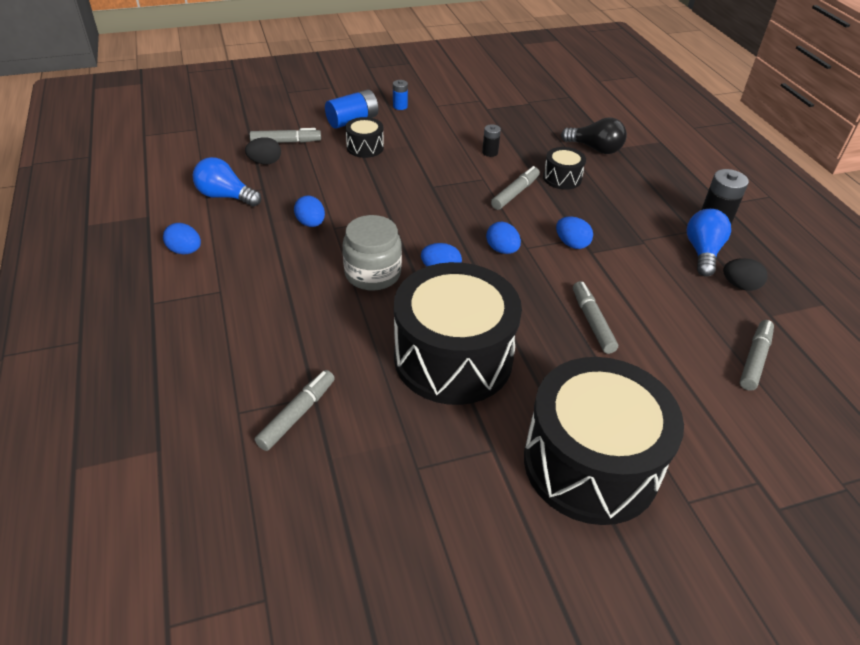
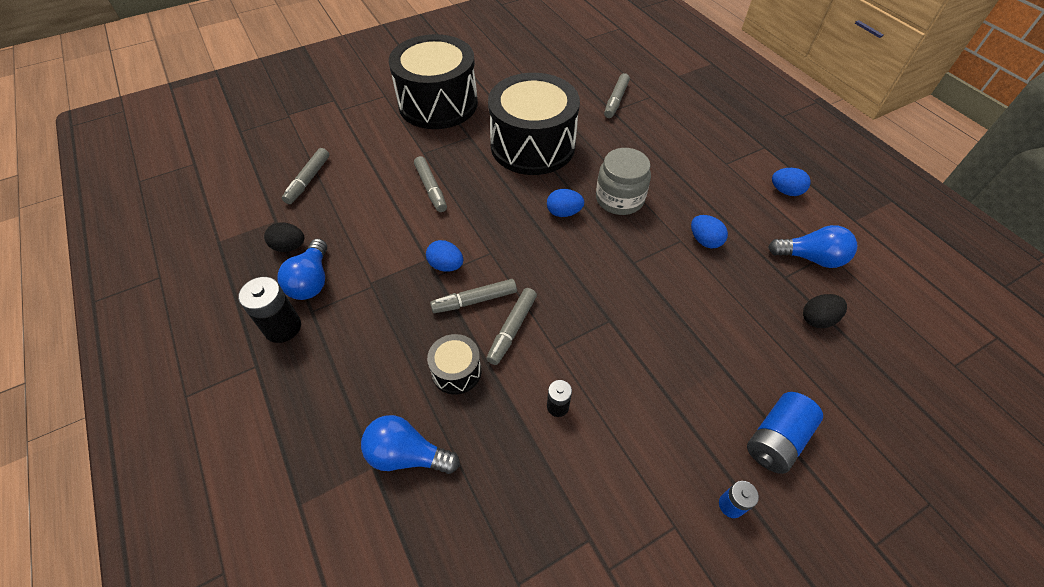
camera: 170 degrees right, 10 degrees up
grey marker [250,128,321,143] -> grey marker moved to [430,279,517,313]
black drum [345,117,384,158] -> none
blue egg [486,222,521,254] -> none
black light bulb [561,117,627,154] -> blue light bulb [361,415,460,474]

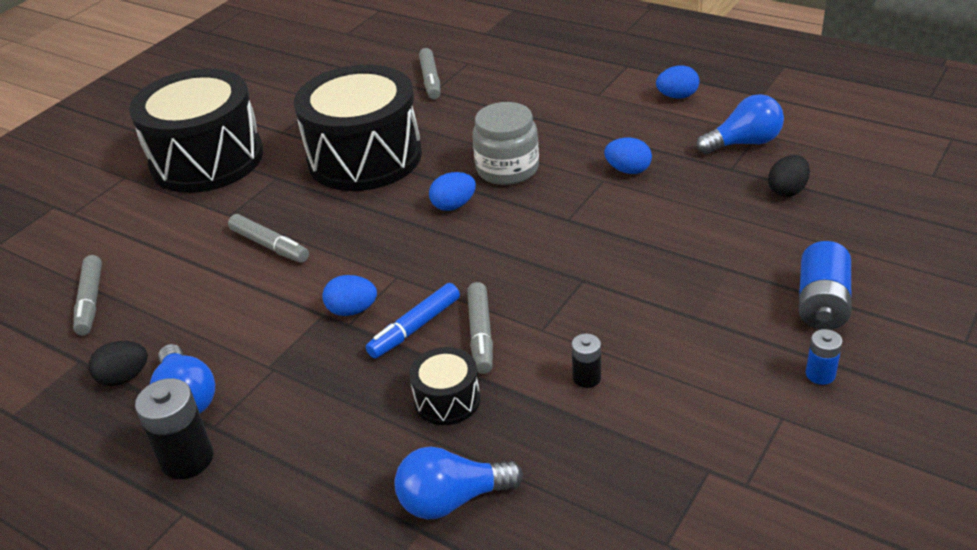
camera: 25 degrees left, 15 degrees down
grey marker [430,279,517,313] -> blue marker [366,283,460,358]

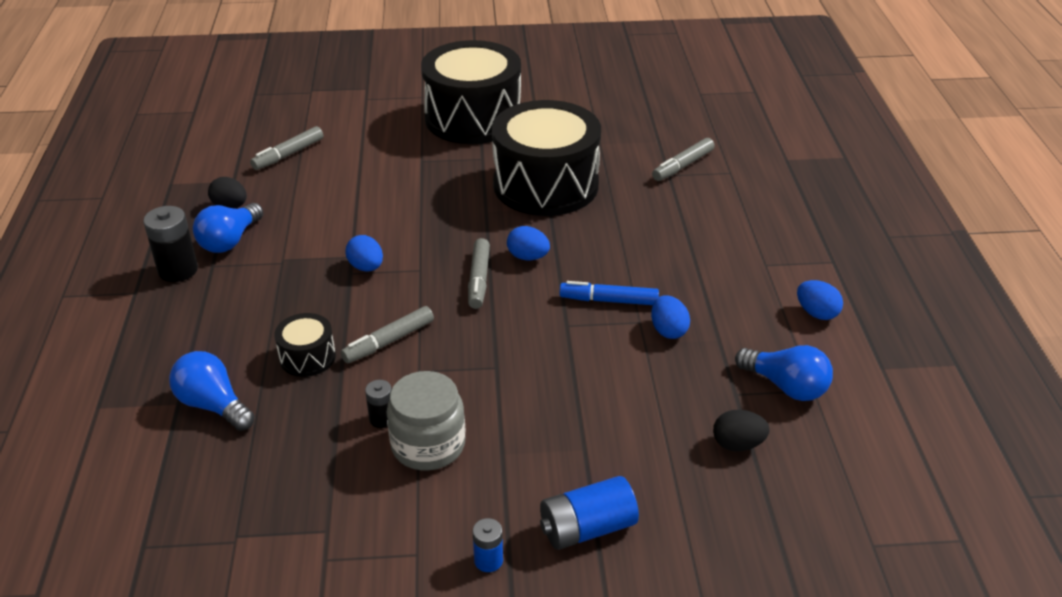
camera: 50 degrees right, 0 degrees up
grey marker [228,214,309,263] -> grey marker moved to [468,238,490,309]
blue marker [366,283,460,358] -> blue marker moved to [559,281,659,305]
grey jar [472,102,539,185] -> grey jar moved to [386,371,465,470]

